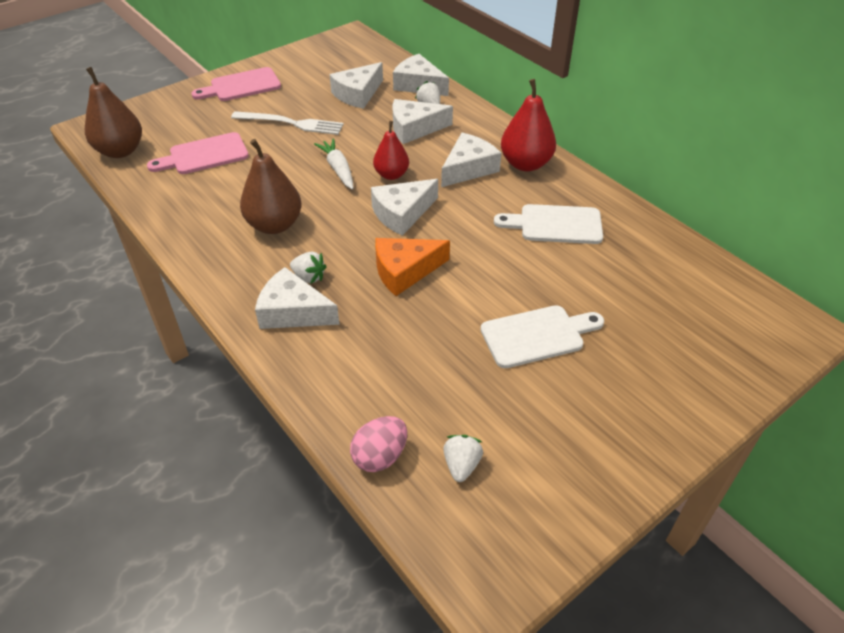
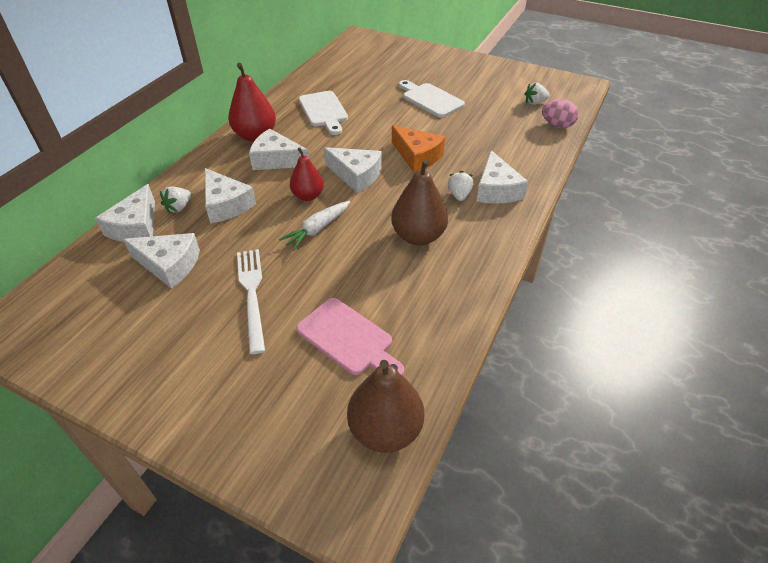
camera: 115 degrees left, 0 degrees up
pink cutting board [192,67,281,101] -> none

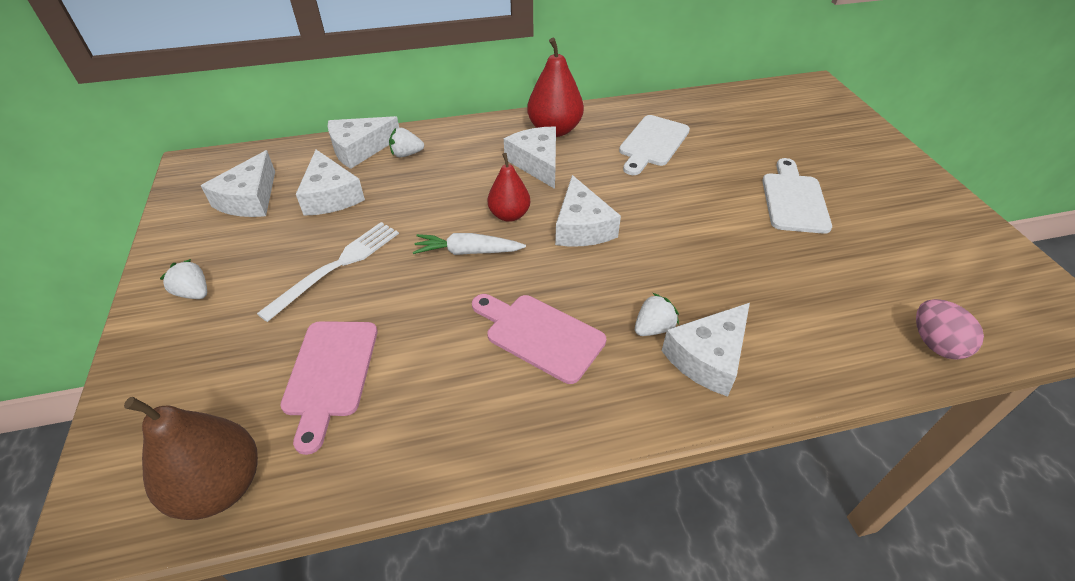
camera: 50 degrees right, 0 degrees up
white cheese [205,168,256,224] -> white cheese moved to [201,150,275,217]
brown pear [391,159,448,245] -> pink cutting board [472,294,606,384]
orange cheese [392,125,445,172] -> none
white strawberry [525,83,550,105] -> white strawberry moved to [160,259,207,299]

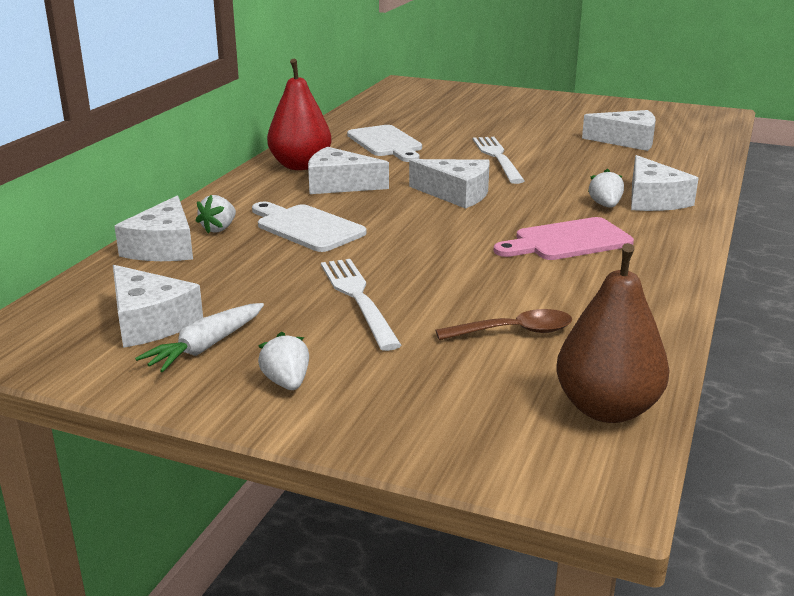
camera: 55 degrees left, 20 degrees down
white strawberry [160,259,207,299] -> white strawberry turned 90 degrees clockwise [258,332,309,390]
pink cutting board [280,321,377,455] -> brown spoon [436,309,572,340]
white cheese [296,150,365,216] -> white cheese moved to [582,110,656,151]
white carrot [413,233,526,255] -> white carrot moved to [135,303,264,372]
red pear [488,153,530,222] -> none
white cutting board [762,158,832,234] -> white cutting board moved to [252,202,366,252]
pink egg [916,299,984,360] -> none
none -> white fork [473,137,525,184]

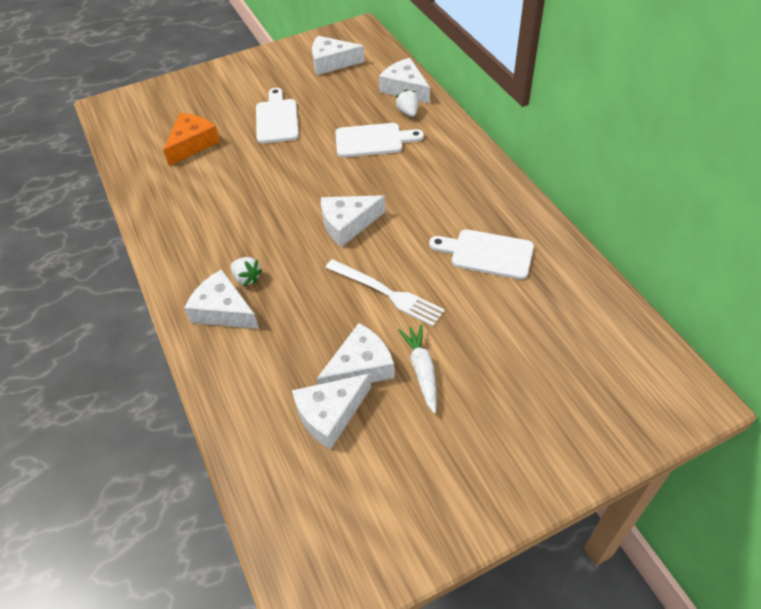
camera: 135 degrees right, 25 degrees up
white carrot [135,303,264,372] -> white carrot moved to [398,324,437,413]
white strawberry [258,332,309,390] -> none
red pear [267,59,332,170] -> none
white cheese [308,147,389,194] -> white cheese moved to [317,323,395,385]
white fork [321,259,402,351] -> white cutting board [256,88,299,144]
brown spoon [436,309,572,340] -> orange cheese [163,113,220,166]
pink cutting board [493,217,634,260] -> none
brown pear [556,243,670,423] -> none

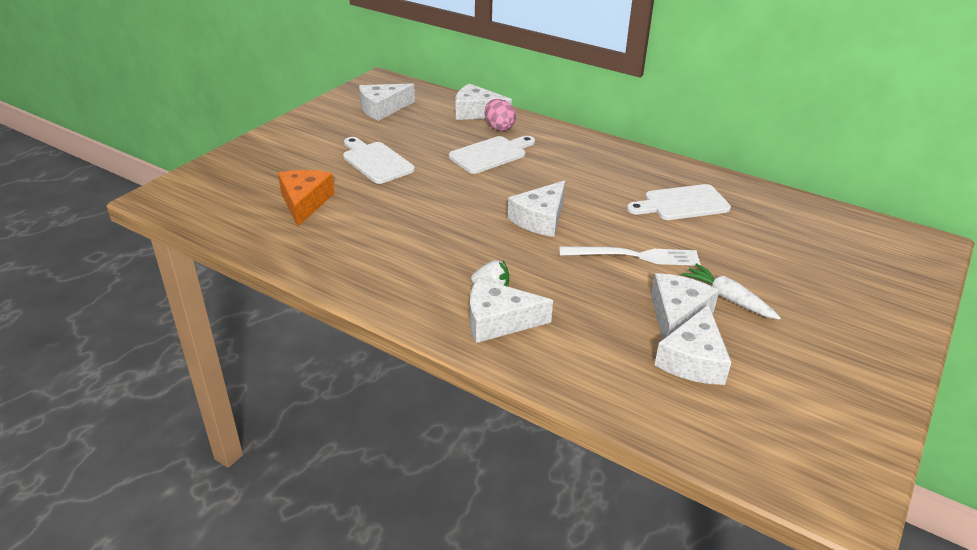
camera: 35 degrees left, 15 degrees down
white strawberry [395,89,418,117] -> pink egg [485,99,516,131]

